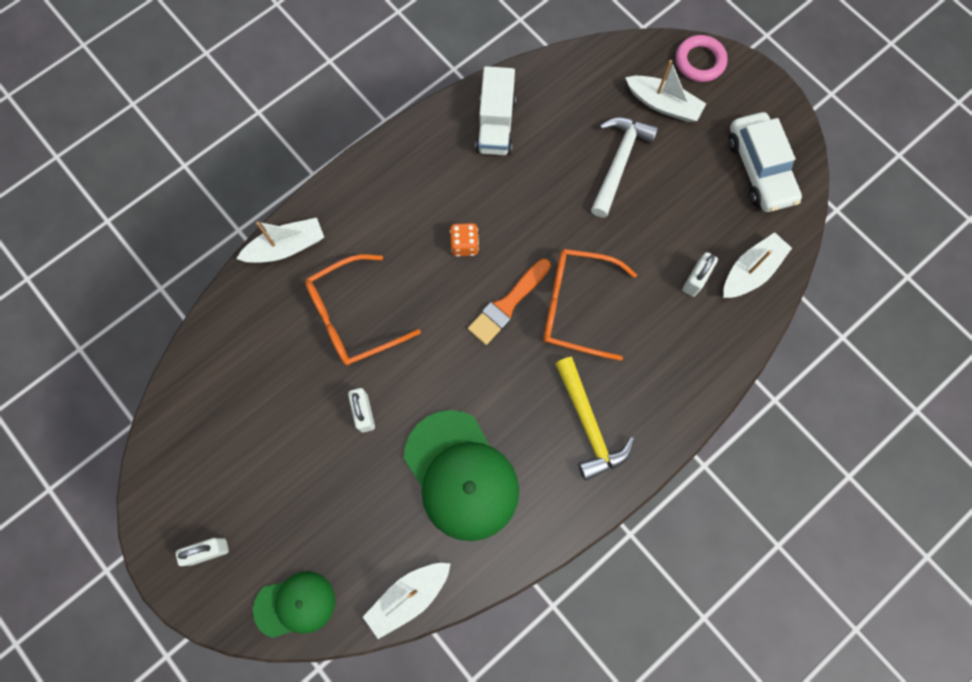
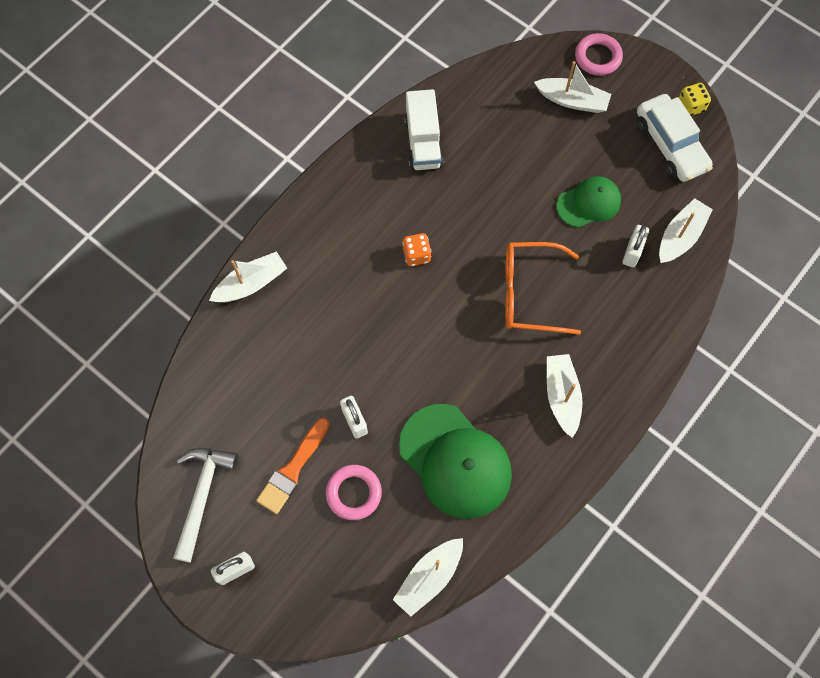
camera: 10 degrees left, 5 degrees down
green cap [253,571,335,638] -> green cap moved to [556,176,621,228]
orange glasses [305,254,421,365] -> none
orange brush [468,259,551,345] -> orange brush moved to [256,418,330,514]
yellow hammer [555,357,634,481] -> white boat [547,354,582,438]
white hammer [591,118,658,218] -> white hammer moved to [173,448,238,563]
none -> pink ring [326,465,382,520]
none -> yellow dice [679,83,711,116]

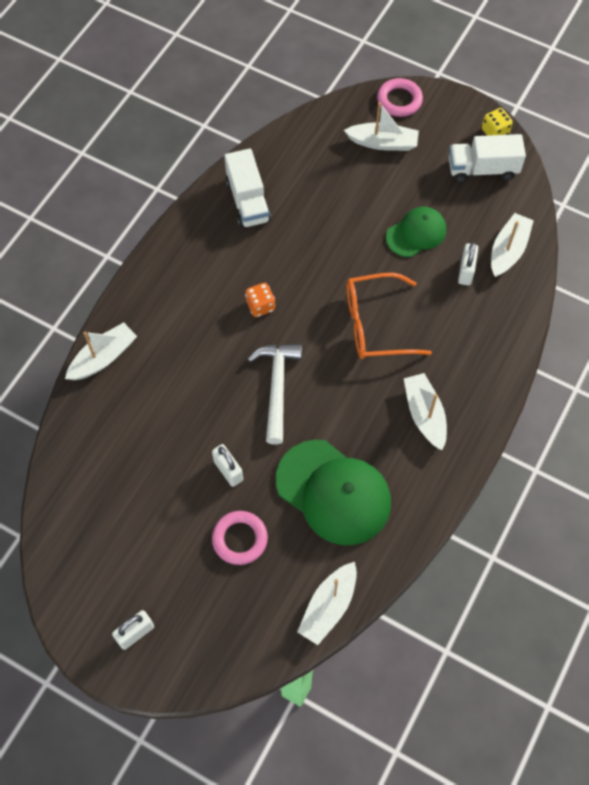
camera: 10 degrees left, 5 degrees down
white hammer [173,448,238,563] -> white hammer moved to [247,344,302,445]
orange brush [256,418,330,514] -> none
white car [637,94,713,182] -> white truck [449,134,526,183]

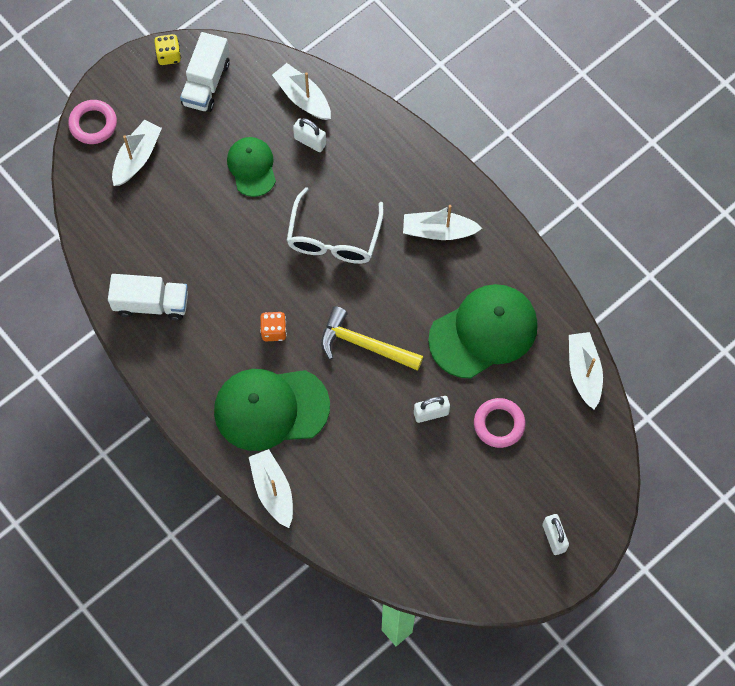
camera: 70 degrees left, 5 degrees up
white hammer [247,344,302,445] -> yellow hammer [321,306,423,371]
white boat [297,562,357,645] -> white boat turned 150 degrees counterclockwise [569,332,603,410]
orange glasses [347,273,432,359] -> white glasses [287,187,384,264]
none -> green cap [214,369,330,451]

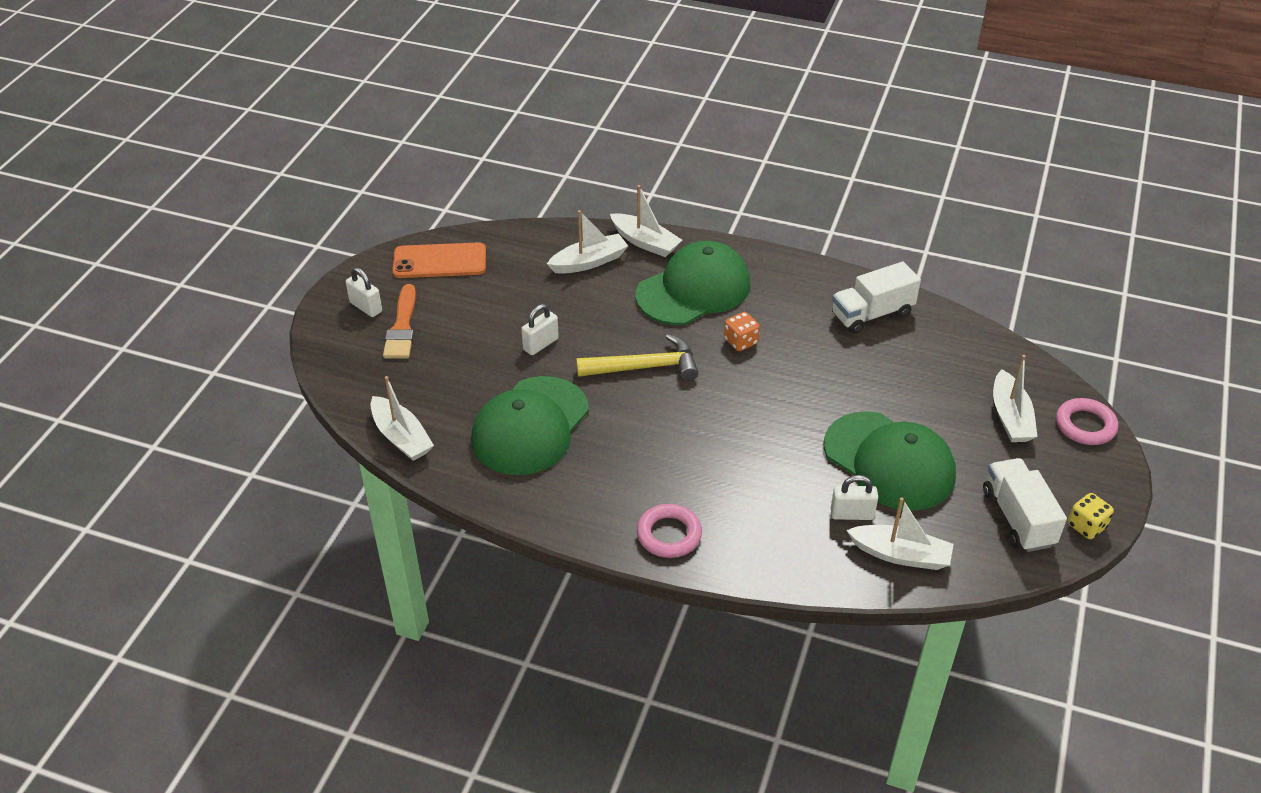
camera: 150 degrees right, 25 degrees down
green cap [227,137,276,197] -> green cap [824,411,956,511], size x1.71
white glasses [287,187,384,264] -> none
white boat [403,205,482,240] -> white boat moved to [547,210,628,274]
pink ring [474,398,525,448] -> pink ring moved to [637,504,702,558]
none -> orange brush [383,284,416,358]
none -> orange phone [392,242,486,278]

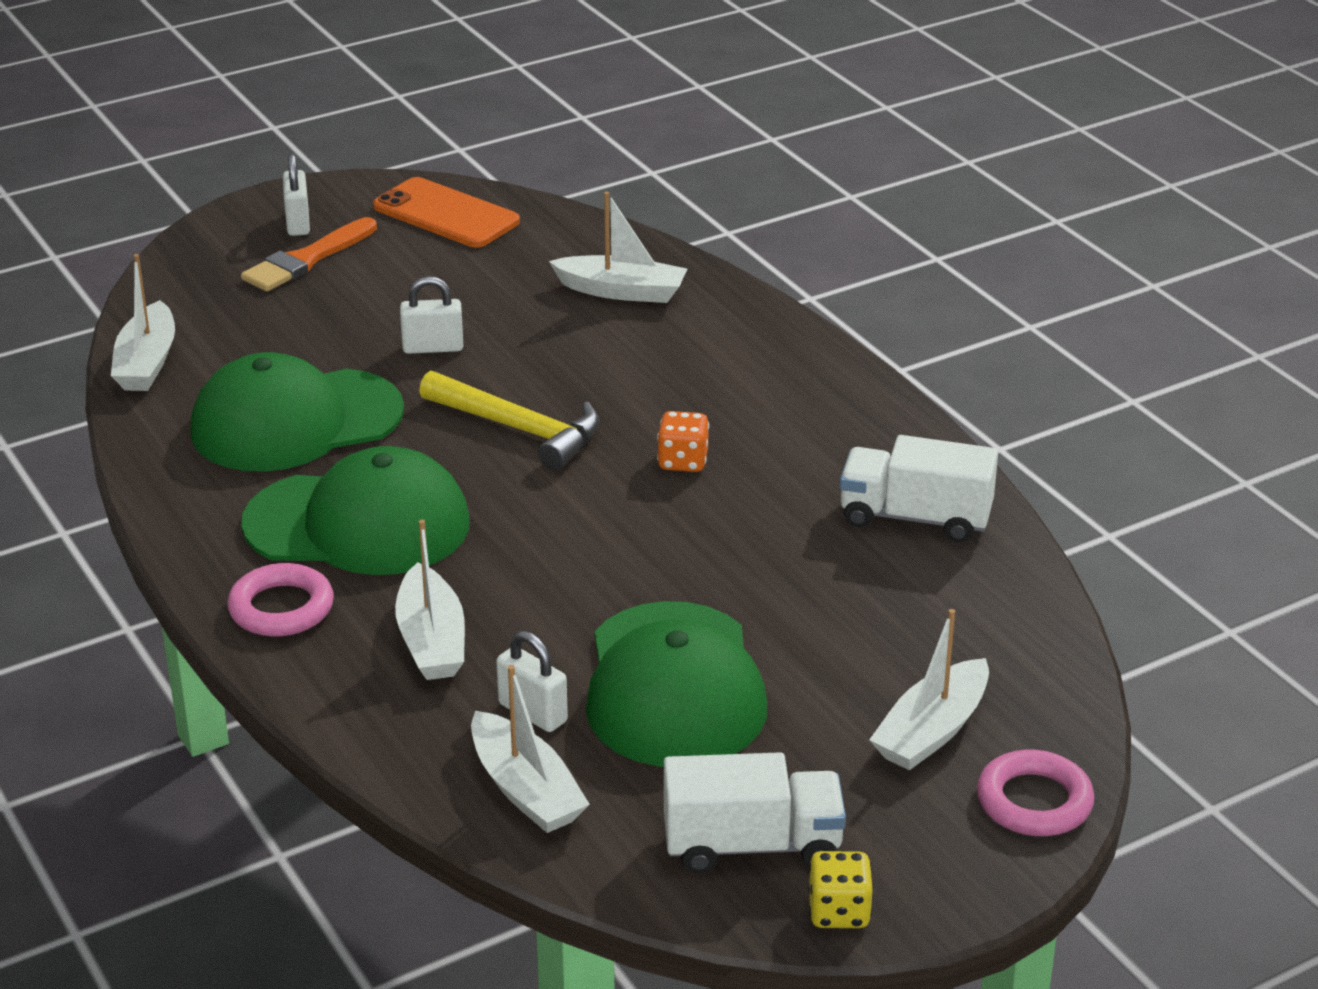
camera: 40 degrees right, 10 degrees down
white boat [610,185,682,257] -> white boat moved to [395,520,465,680]
green cap [635,241,751,325] -> green cap moved to [241,446,469,575]
white truck [983,458,1067,552] -> white truck turned 60 degrees clockwise [664,752,846,873]

